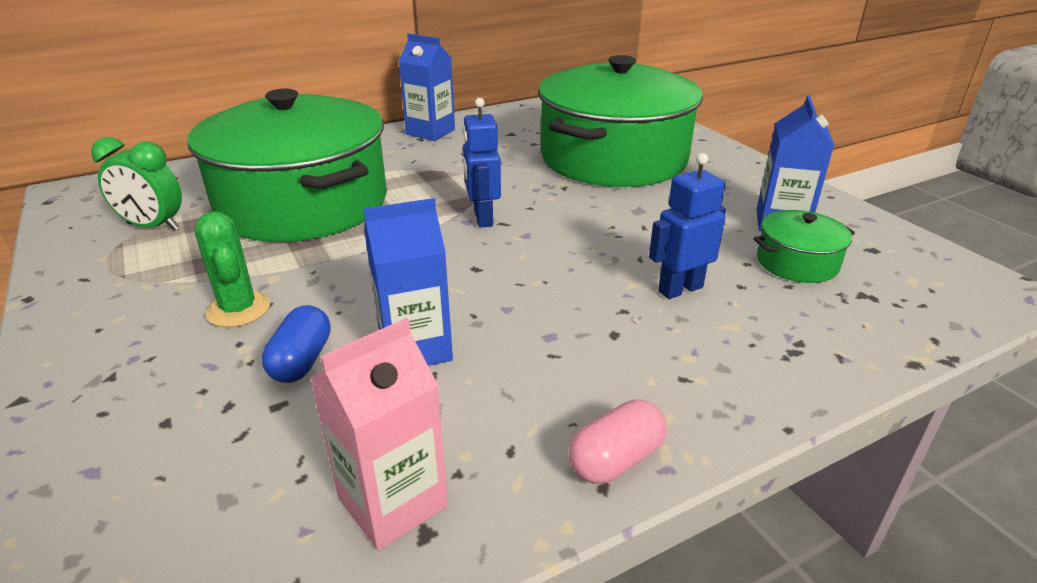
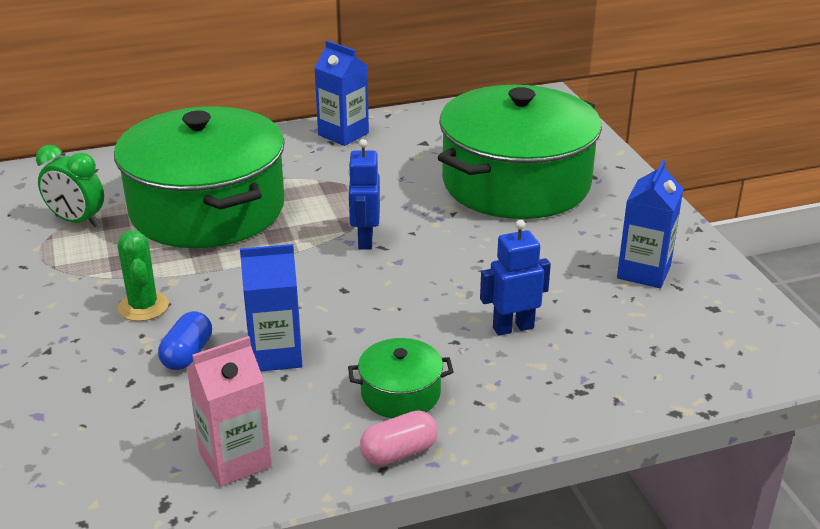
camera: 10 degrees right, 0 degrees up
green pot [753,210,855,283] -> green pot moved to [348,338,453,418]

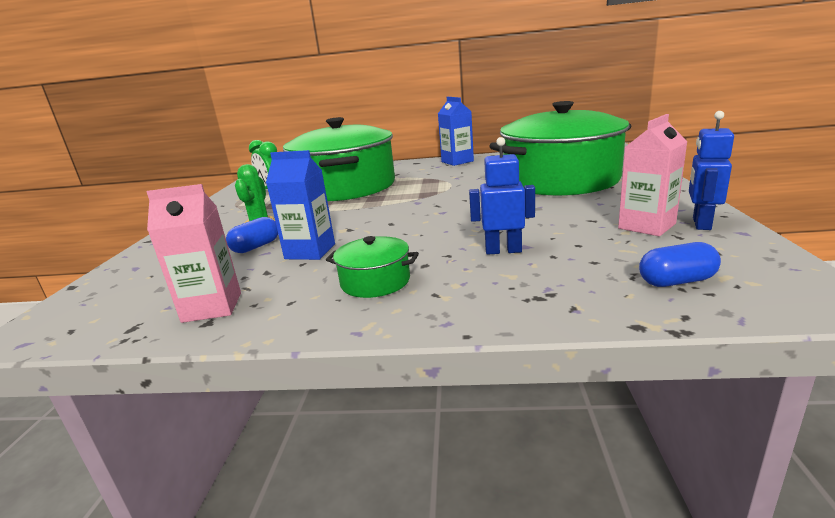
camera: 25 degrees right, 10 degrees down
blue robot [348,139,380,250] -> blue robot moved to [689,111,734,230]
pink capsule [360,410,438,466] -> none
blue carton [617,160,683,288] -> pink carton [618,114,688,236]
none -> blue capsule [639,242,721,287]

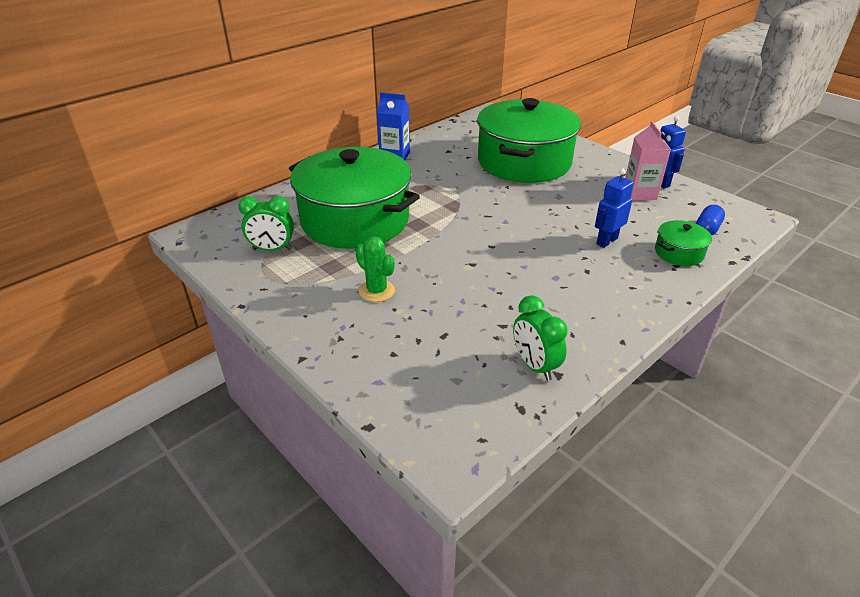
camera: 50 degrees left, 15 degrees up
pink carton [146,184,241,323] -> green clock [513,295,568,381]
blue capsule [226,217,278,253] -> none
blue carton [266,150,335,260] -> none
green pot [326,236,419,298] -> green pot moved to [655,220,712,266]

